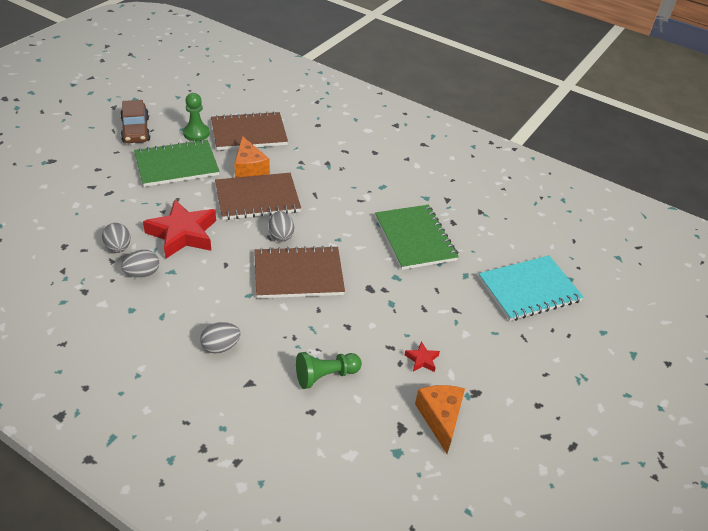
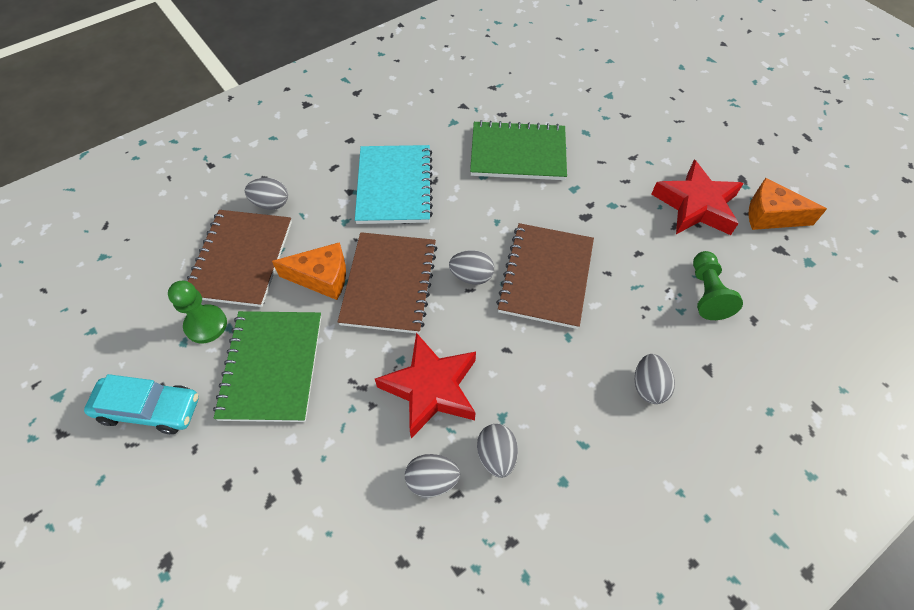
camera: 65 degrees left, 15 degrees up
brown car [120,100,151,143] -> turquoise car [84,374,199,434]
red star [405,341,440,372] -> red star [651,160,744,235], size x2.34
turquoise notebook [478,255,584,321] -> turquoise notebook moved to [355,145,433,224]
none -> grey egg [245,178,288,210]

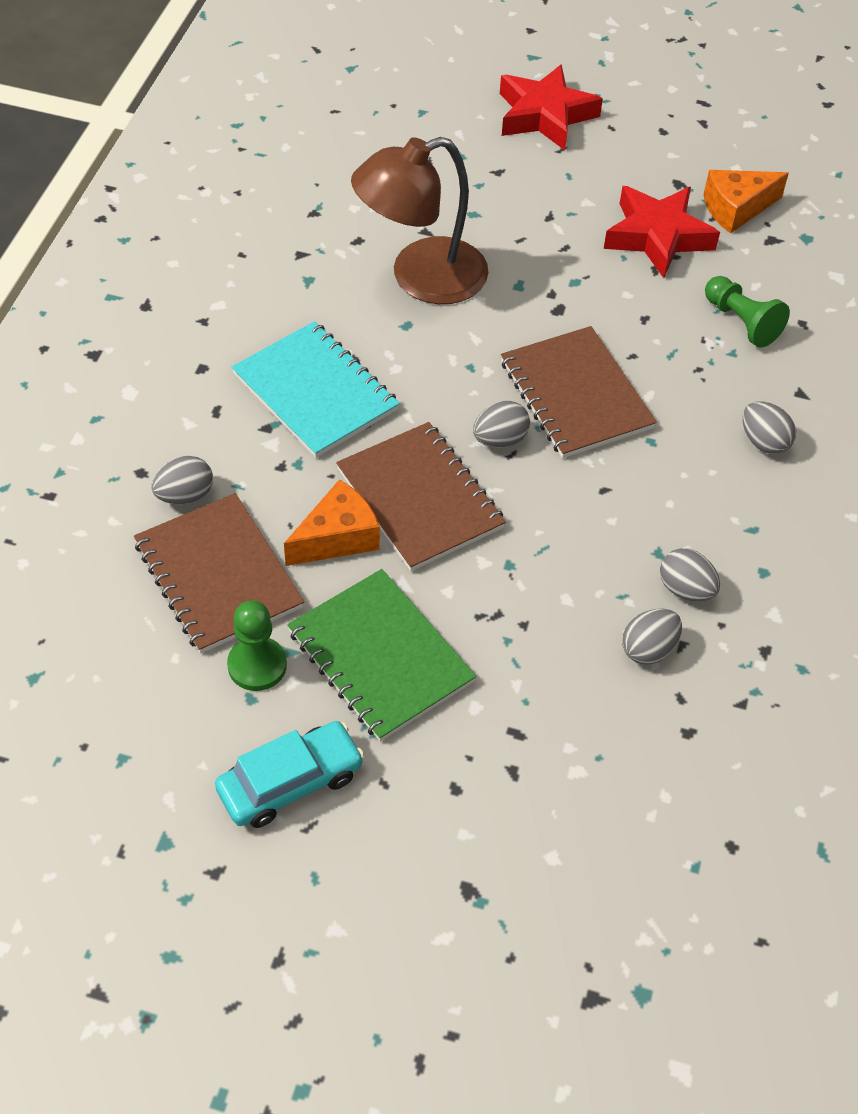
camera: 40 degrees left, 5 degrees down
red star [375,333,476,438] -> red star moved to [500,64,603,150]
green notebook [470,120,567,180] -> brown lamp [351,137,489,304]

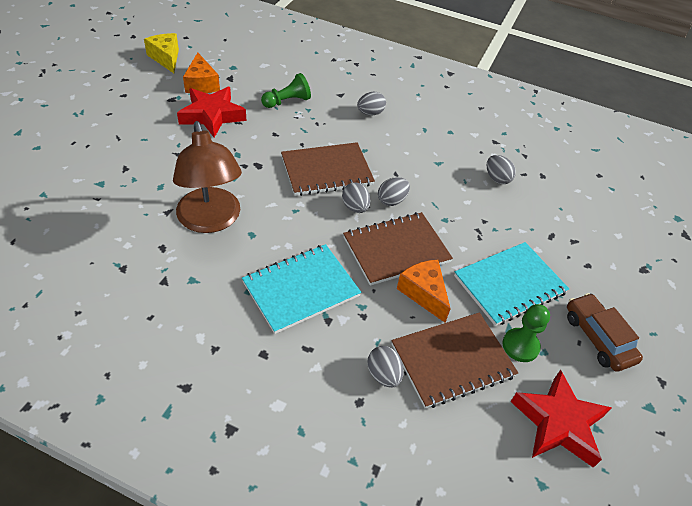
camera: 85 degrees left, 5 degrees down
turquoise car [215,721,364,828] -> brown car [567,293,643,372]
green notebook [287,569,476,742] -> turquoise notebook [454,242,569,326]
red star [500,64,603,150] -> red star moved to [510,370,612,468]
grey egg [660,548,720,602] -> grey egg moved to [378,177,410,206]
none -> yellow cheese [144,33,179,73]

